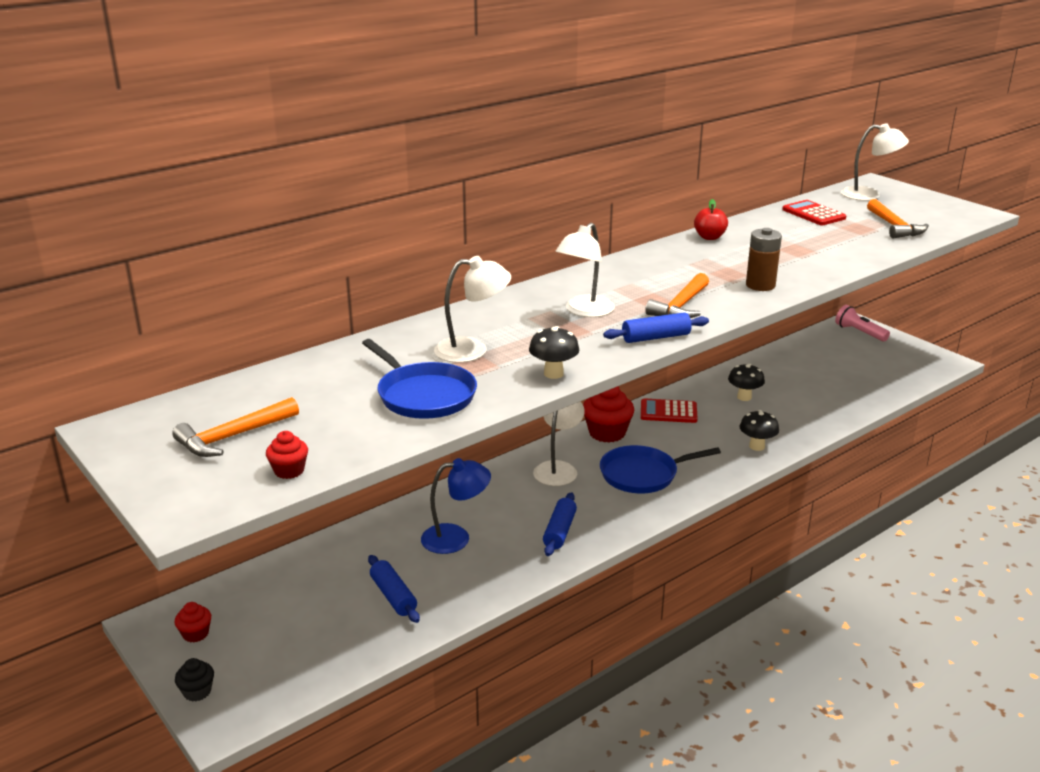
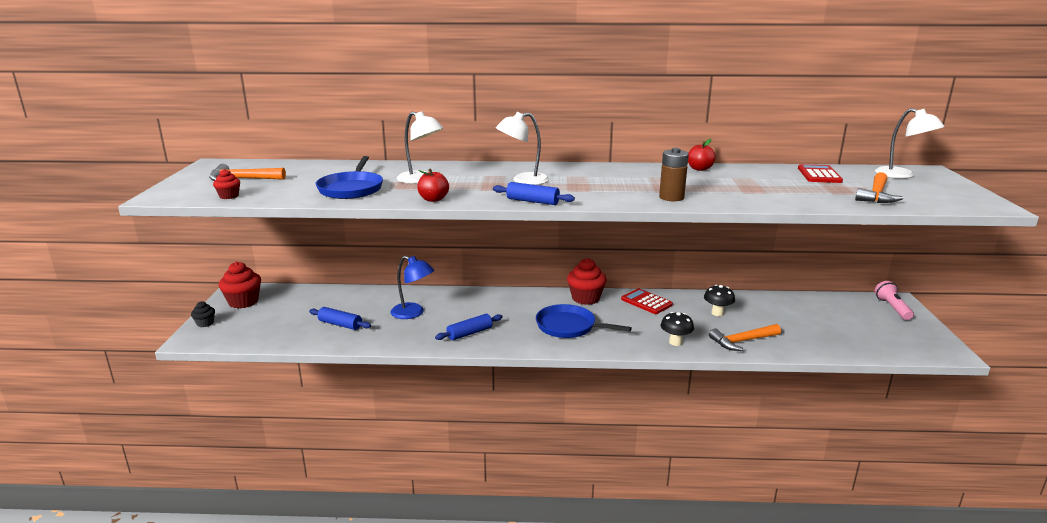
camera: 40 degrees right, 5 degrees down
red cupcake [174,602,211,643] -> red cupcake [219,262,261,308], size x1.90
blue rolling pin [368,555,420,623] -> blue rolling pin turned 75 degrees counterclockwise [309,307,371,330]
black mushroom [529,326,579,379] -> red apple [417,169,449,202]
white lamp [533,401,585,486] -> none
orange hammer [645,273,709,318] -> orange hammer moved to [709,324,781,351]

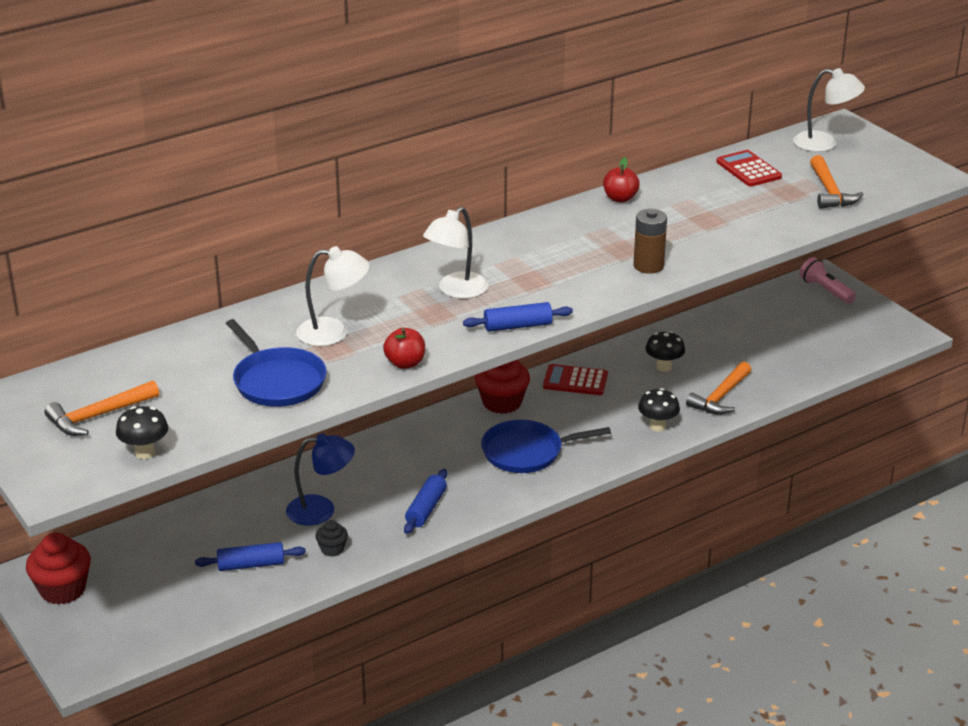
camera: 35 degrees left, 10 degrees up
black cupcake [191,301,215,327] -> black cupcake moved to [315,520,348,557]
red cupcake [213,169,240,199] -> black mushroom [116,406,168,459]

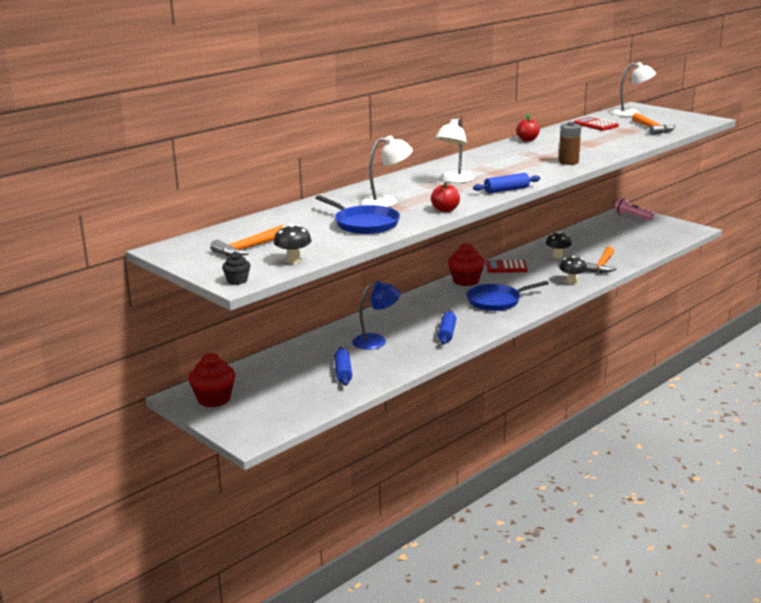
camera: 10 degrees left, 10 degrees down
blue rolling pin [195,542,306,571] -> blue rolling pin turned 75 degrees counterclockwise [334,347,352,386]
black cupcake [315,520,348,557] -> black cupcake moved to [222,251,251,285]

